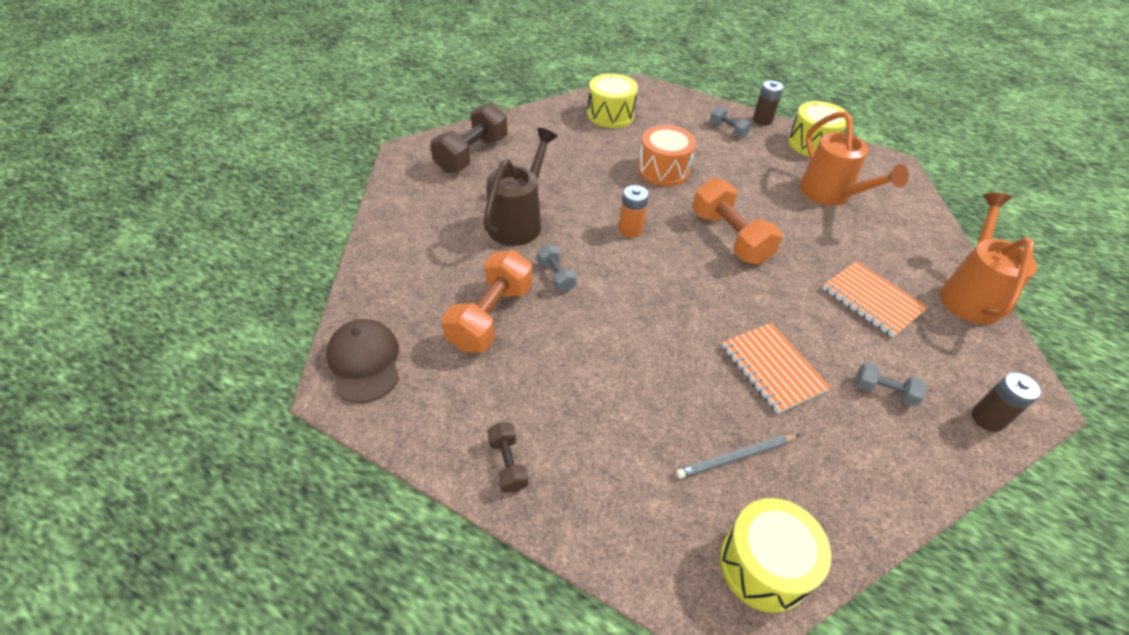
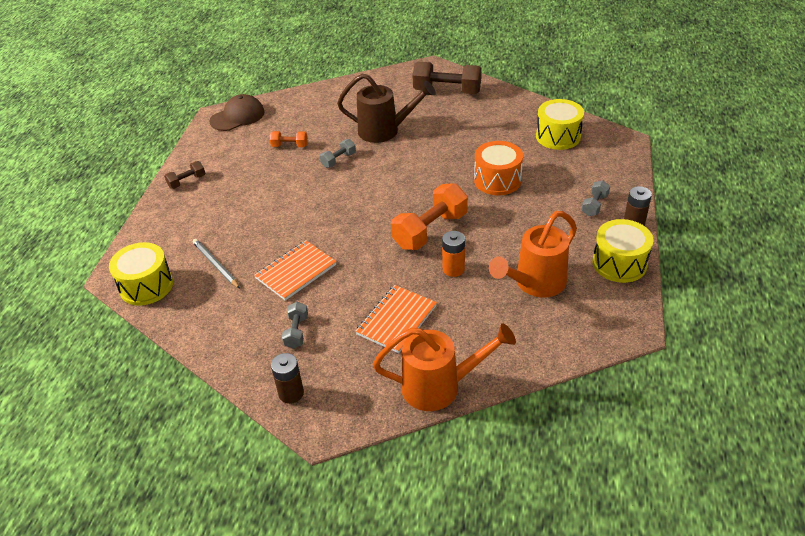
camera: 75 degrees right, 5 degrees down
orange dumbbell [442,250,532,353] -> orange dumbbell [270,131,308,147], size x0.50
orange battery [619,185,649,237] -> orange battery moved to [442,231,465,277]

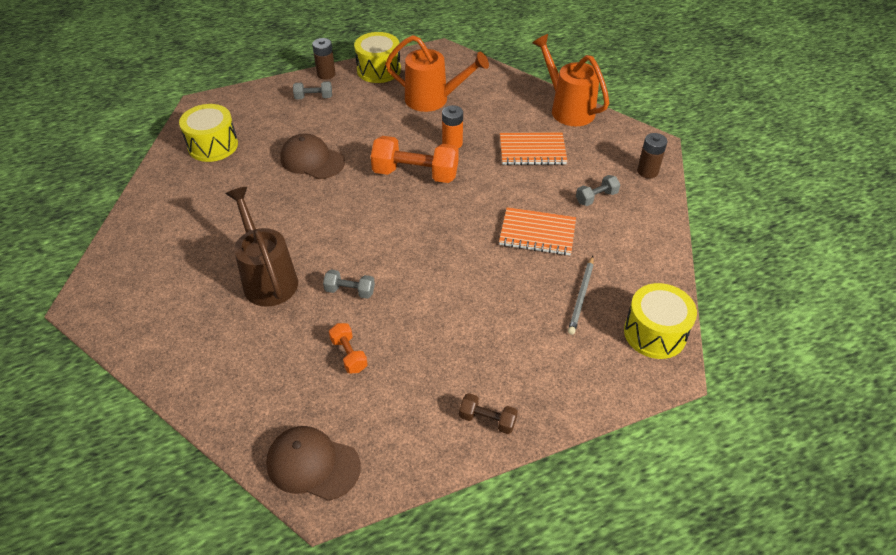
camera: 125 degrees left, 5 degrees up
brown dumbbell [413,62,482,94] -> none
orange drum [474,141,523,195] -> brown cap [280,133,345,179]

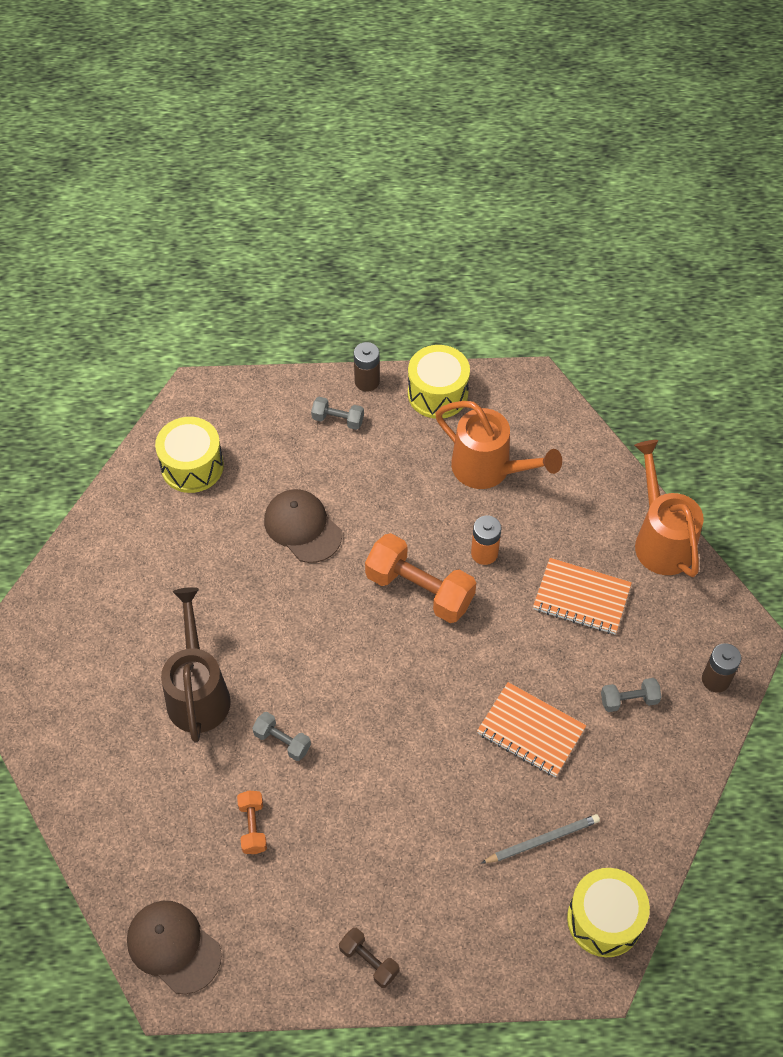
camera: 20 degrees right, 10 degrees up
grey pencil [568,256,594,335] -> grey pencil turned 150 degrees counterclockwise [481,814,600,864]

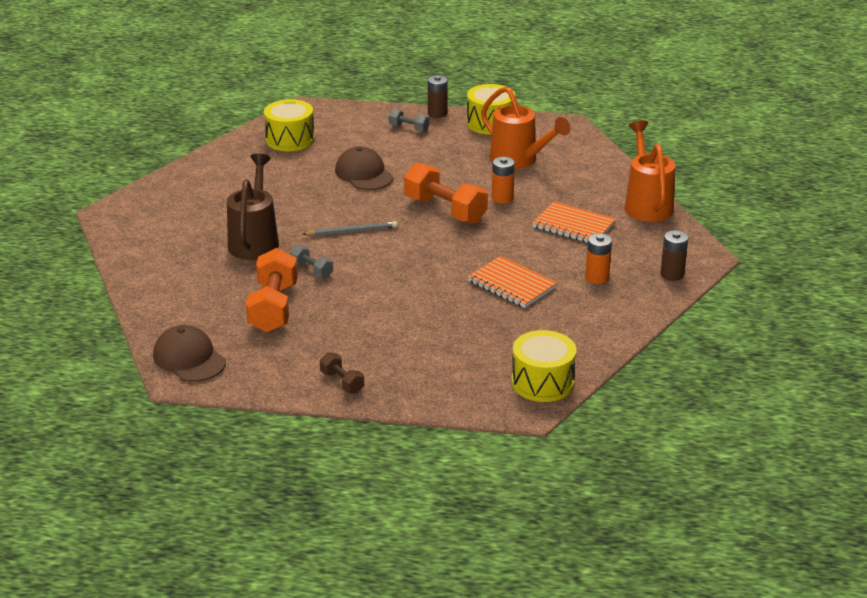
camera: 10 degrees right, 25 degrees down
orange dumbbell [237,791,267,854] -> orange dumbbell [246,248,298,332], size x1.98
grey pencil [481,814,600,864] -> grey pencil moved to [303,221,397,236]
grey dumbbell [601,678,661,712] -> orange battery [585,233,612,284]

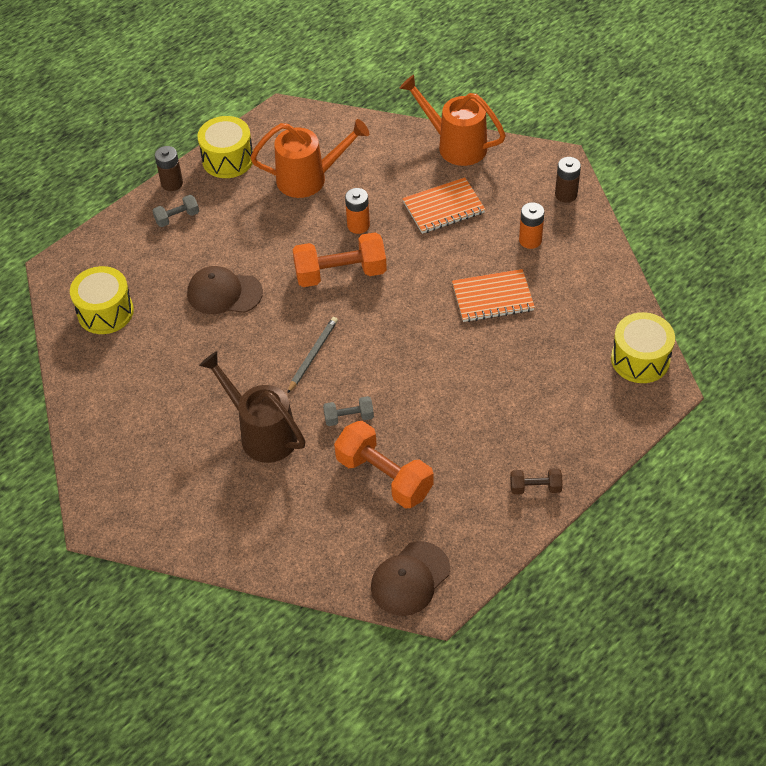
camera: 50 degrees left, 20 degrees up
brown cap [153,325,226,382] -> brown cap turned 45 degrees counterclockwise [371,541,450,616]

